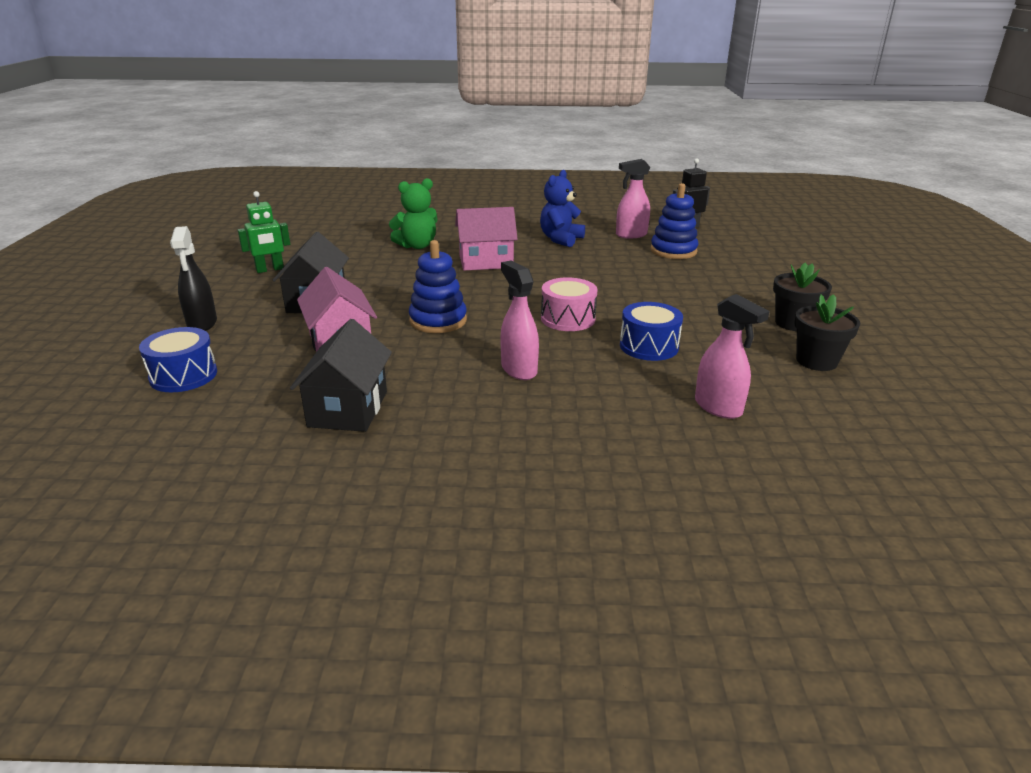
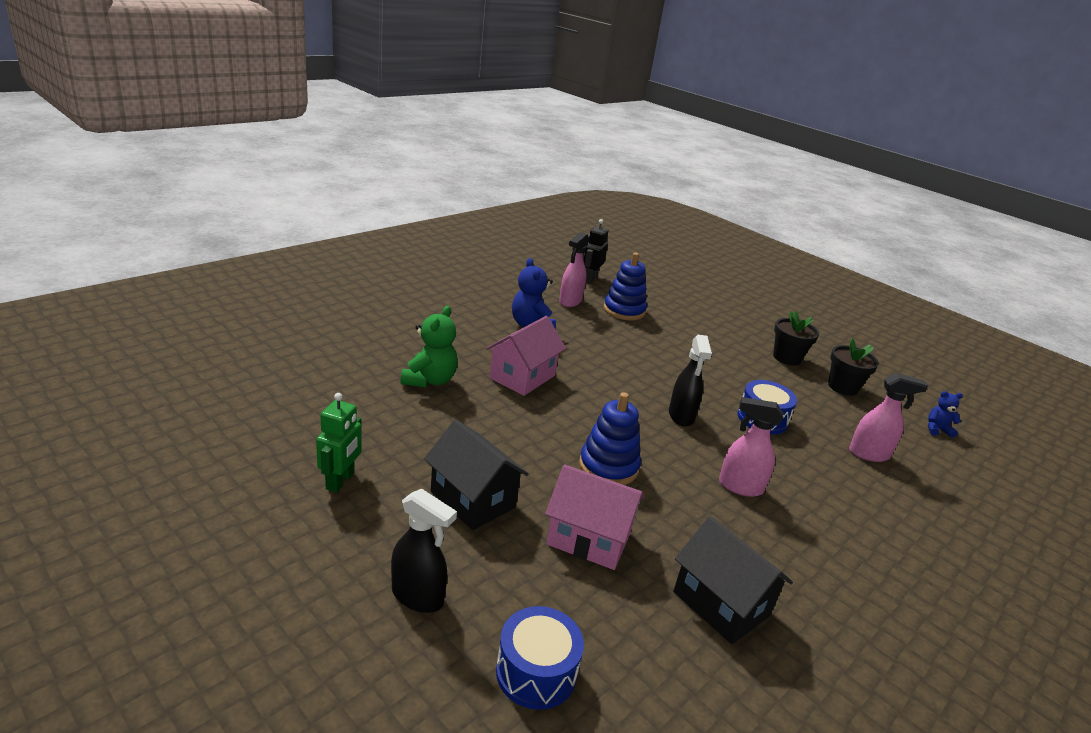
camera: 50 degrees left, 0 degrees up
pink drum [541,277,597,331] -> black spray bottle [669,335,712,427]
none -> blue teddy bear [928,391,963,438]

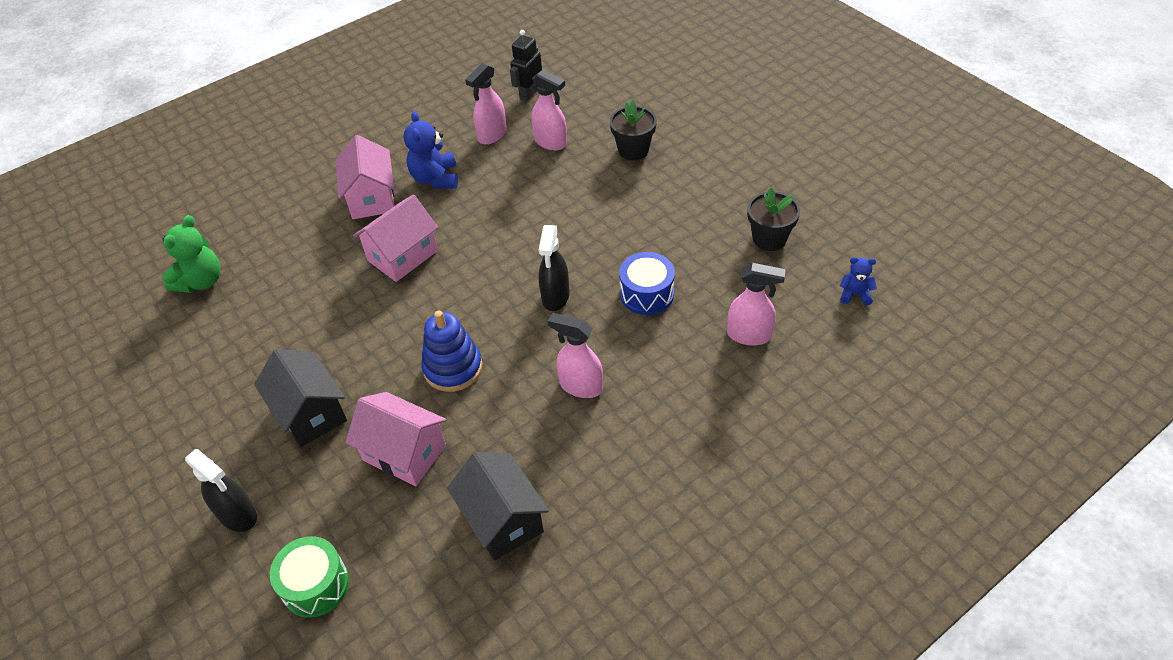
camera: 15 degrees right, 20 degrees up
green robot [316,393,362,493] -> none
green teddy bear [401,306,458,388] -> green teddy bear moved to [162,215,221,293]
blue drum [496,606,584,710] -> green drum [270,536,349,618]
blue stacking toy [604,253,647,320] -> pink spray bottle [531,70,567,150]
black flower pot [773,311,819,365] -> black flower pot moved to [610,100,657,160]
none -> pink house [336,135,395,219]

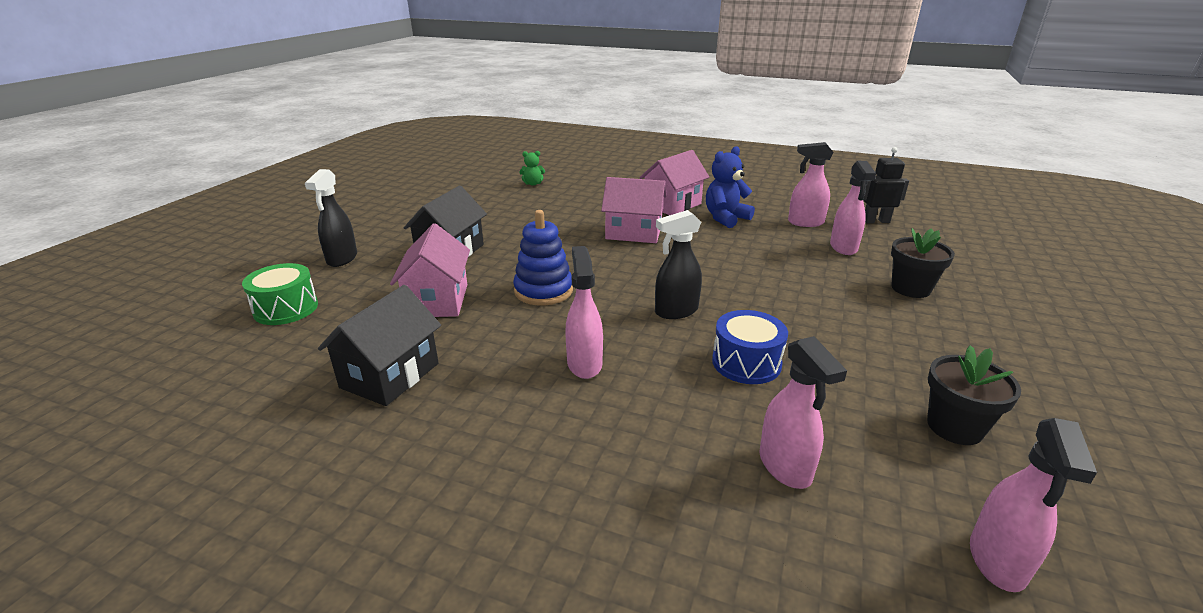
camera: 55 degrees right, 20 degrees down
green teddy bear [162,215,221,293] -> green teddy bear [519,151,545,186], size x0.57
blue teddy bear [840,257,877,305] -> pink spray bottle [970,418,1097,592]

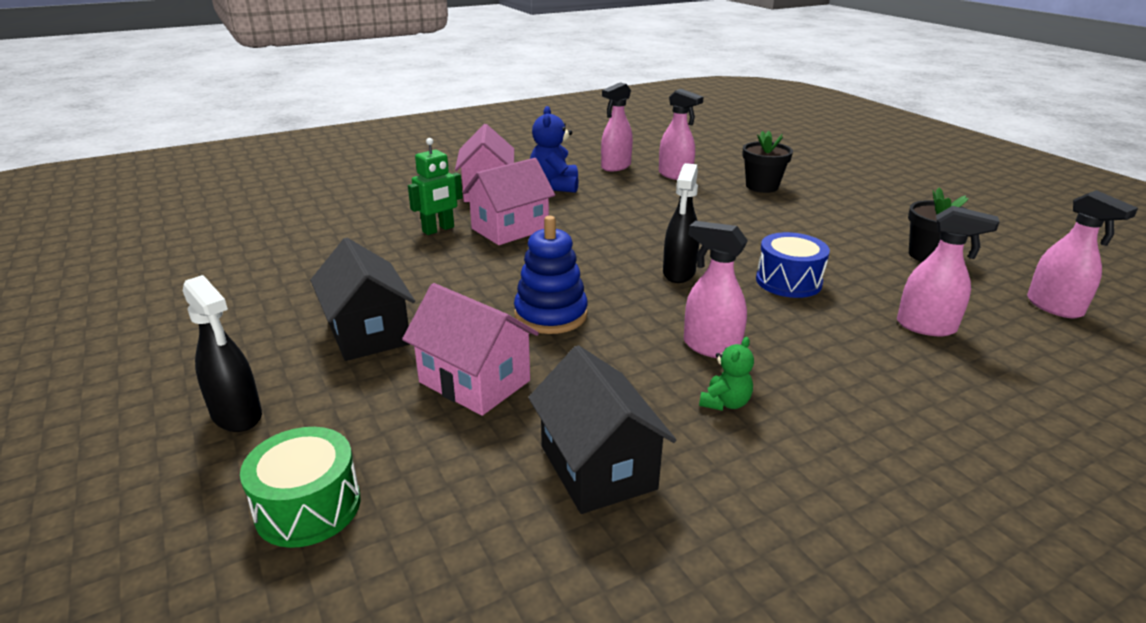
camera: 50 degrees left, 0 degrees up
green teddy bear [519,151,545,186] -> green teddy bear moved to [699,337,754,411]
black robot [863,147,909,223] -> none
none -> green robot [408,138,463,235]

